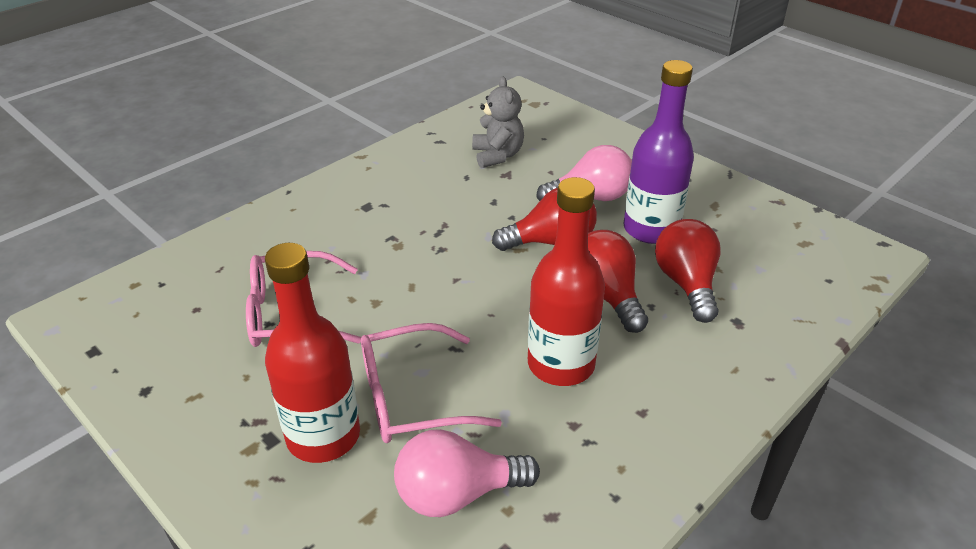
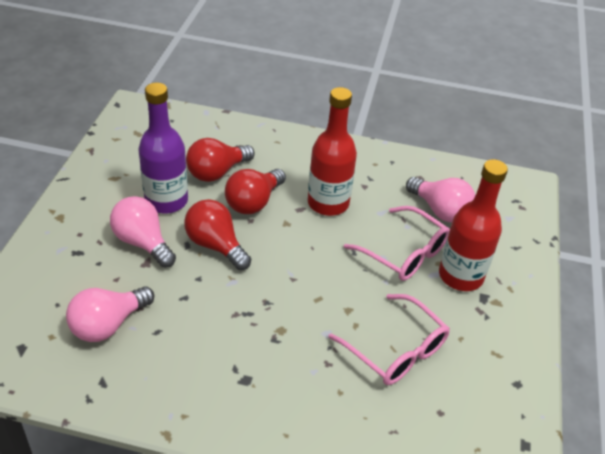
camera: 125 degrees left, 5 degrees up
grey teddy bear [472,76,524,168] -> pink light bulb [66,286,154,342]

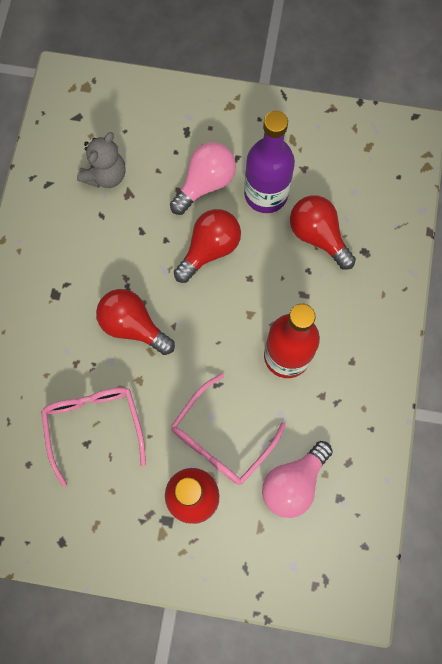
camera: 90 degrees right, 30 degrees up
pink light bulb [66,286,154,342] -> grey teddy bear [77,132,126,188]
red light bulb [225,169,286,214] -> red light bulb moved to [96,289,175,355]
pink glasses [328,294,450,385] -> pink glasses turned 120 degrees clockwise [41,387,146,487]

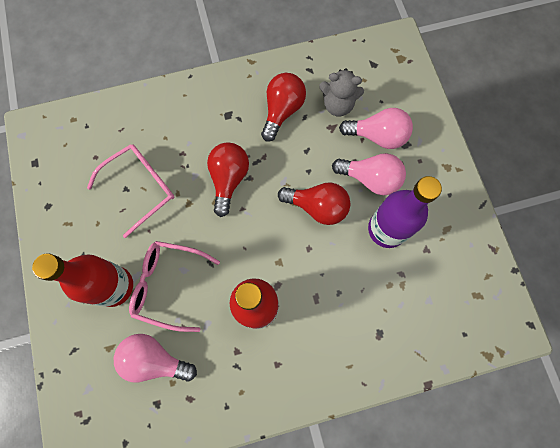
camera: 65 degrees right, 0 degrees up
red light bulb [290,195,356,270] -> red light bulb moved to [261,73,306,142]
none -> pink light bulb [339,108,413,149]

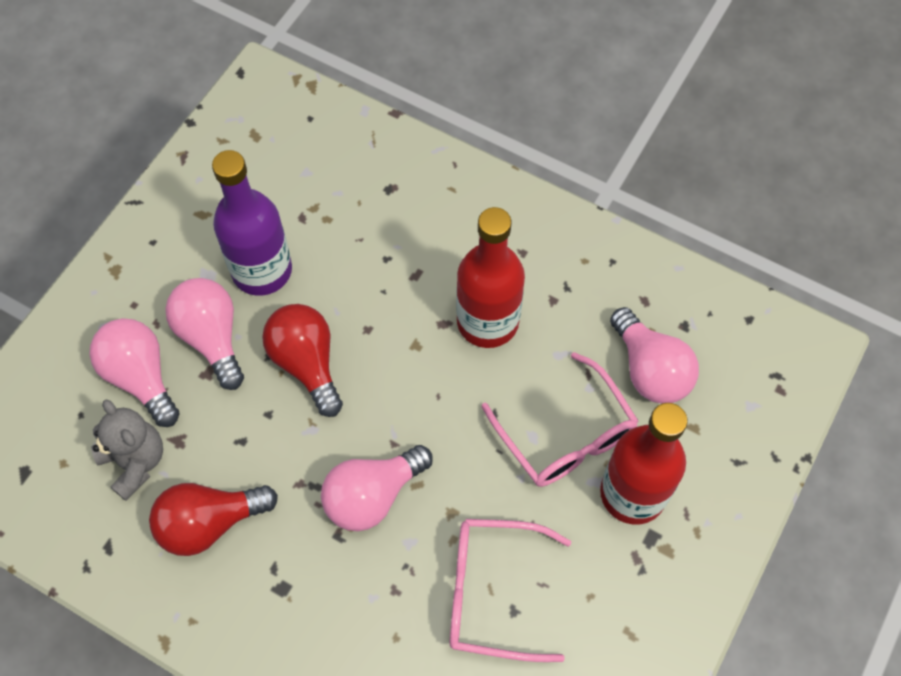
camera: 135 degrees left, 10 degrees down
red light bulb [207,142,249,217] -> pink light bulb [321,445,433,531]

